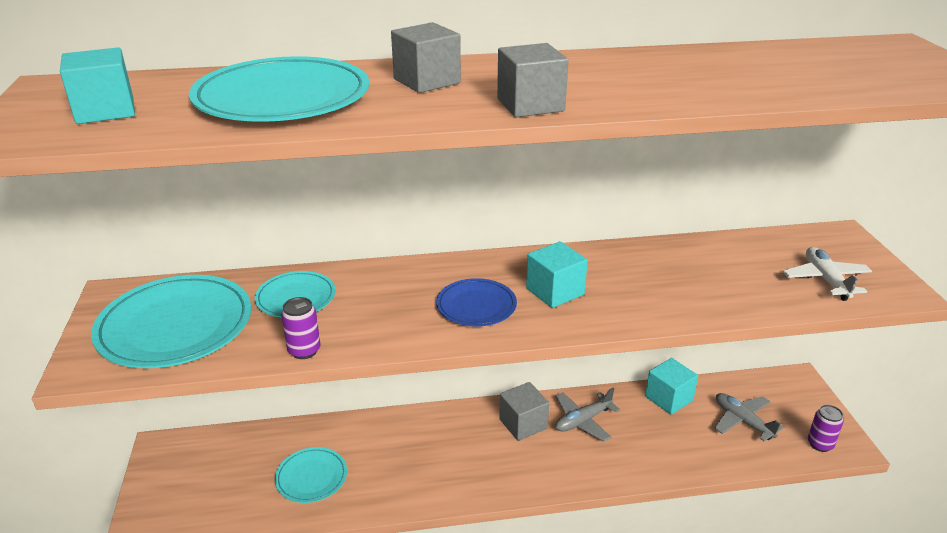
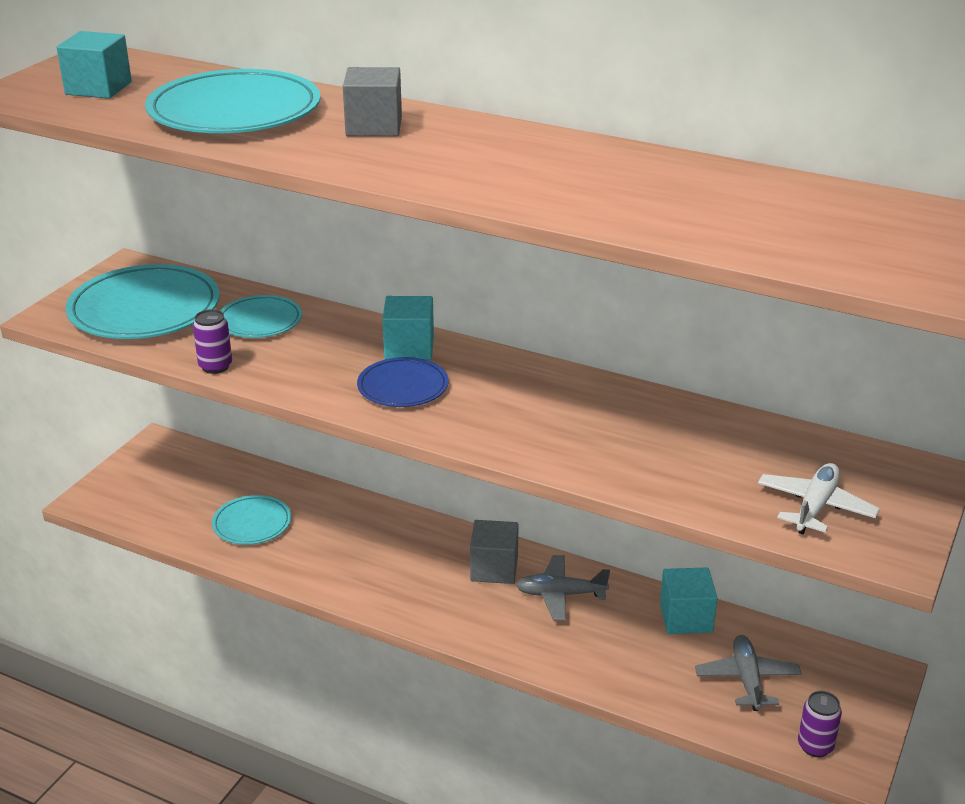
camera: 35 degrees right, 0 degrees up
grey cube [497,43,569,117] -> none
turquoise cube [526,241,588,308] -> turquoise cube moved to [382,296,434,360]

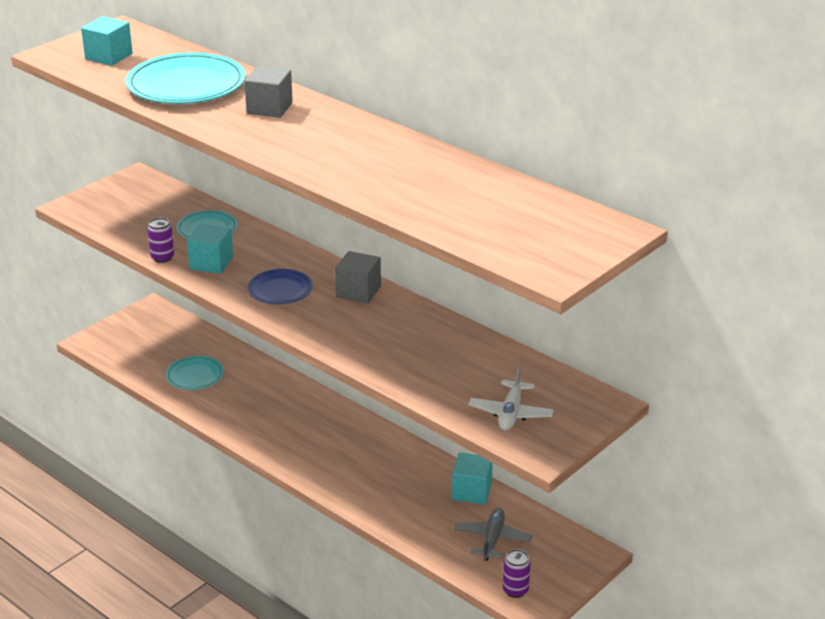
camera: 15 degrees right, 0 degrees up
turquoise plate [65,264,220,339] -> none
turquoise cube [382,296,434,360] -> turquoise cube moved to [187,224,233,274]
grey cube [470,520,519,584] -> grey cube moved to [335,251,381,304]
grey plane [516,555,610,621] -> none
white plane [758,463,880,534] -> white plane turned 150 degrees clockwise [469,366,554,431]

